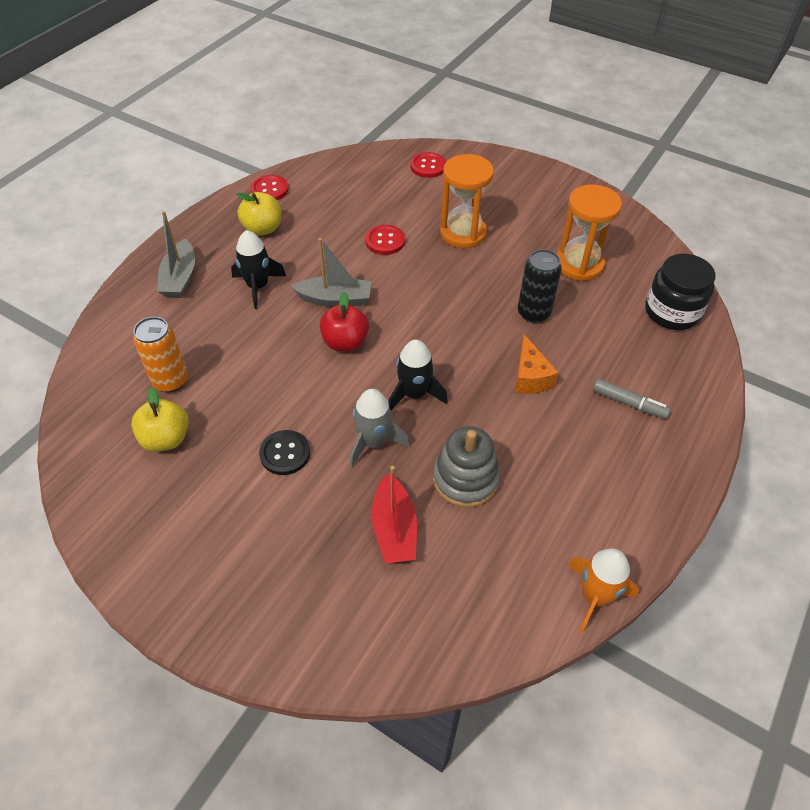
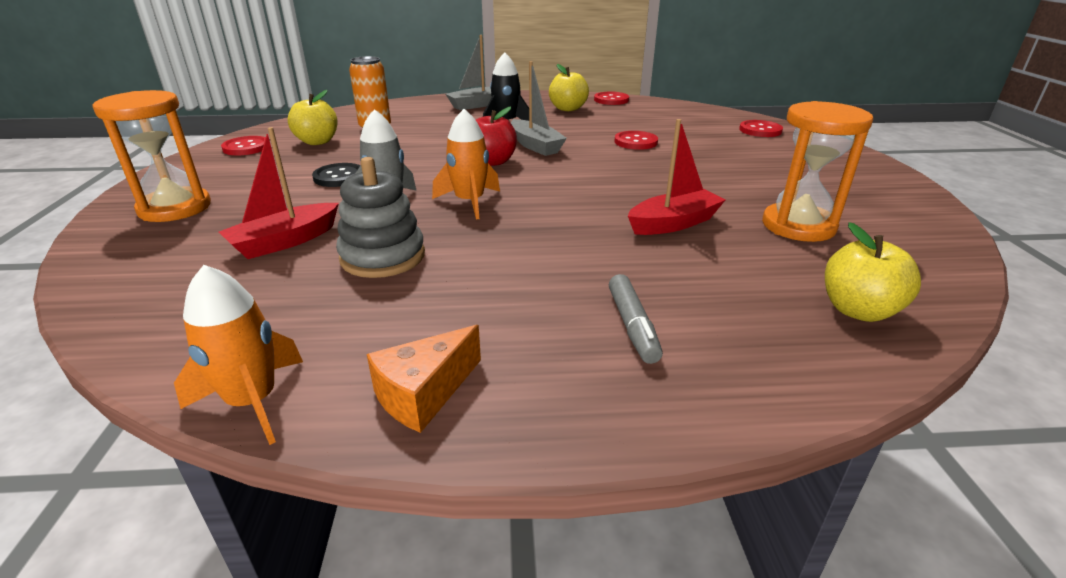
camera: 55 degrees right, 20 degrees down
black rocket [388,339,448,411] -> orange rocket [432,109,500,219]
orange hourglass [440,154,494,248] -> orange hourglass moved to [92,90,211,222]
orange cheese [515,334,559,394] -> orange cheese moved to [367,325,481,433]
black can [518,249,562,323] -> red boat [628,119,725,235]
black jar [645,254,716,330] -> yellow apple [825,222,921,322]
none -> red button [221,136,266,155]

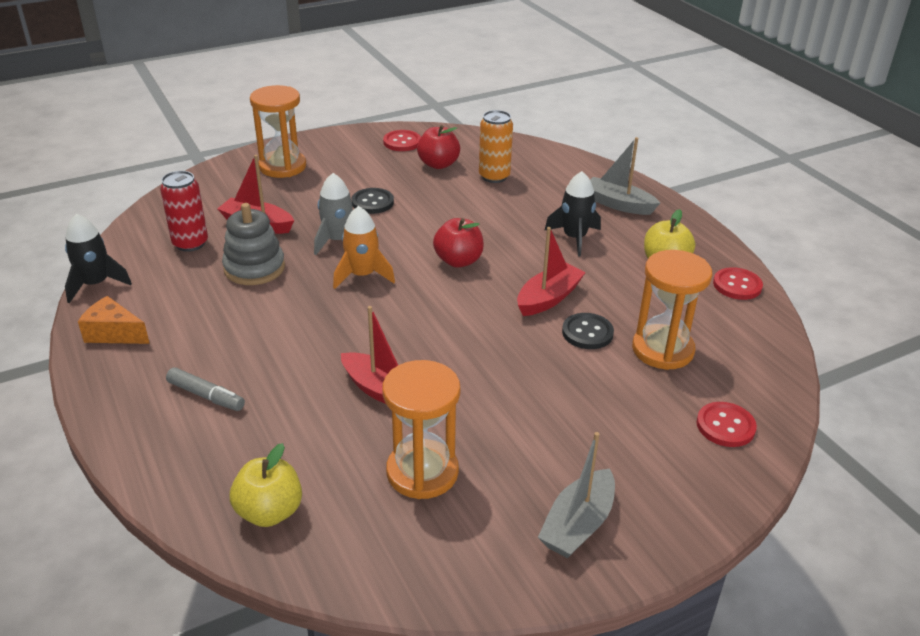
camera: 65 degrees right, 5 degrees up
orange rocket [174,265,303,445] -> black rocket [65,214,132,303]
yellow apple [288,90,338,145] -> red apple [417,125,460,169]
grey boat [511,61,567,156] -> grey boat moved to [538,432,615,558]
grey marker [609,274,663,364] -> grey marker turned 120 degrees counterclockwise [166,367,245,411]
red button [614,131,658,150] -> black button [562,313,614,349]
none -> red can [160,171,208,252]
none -> red boat [517,227,586,316]
none -> orange hourglass [632,250,712,370]

